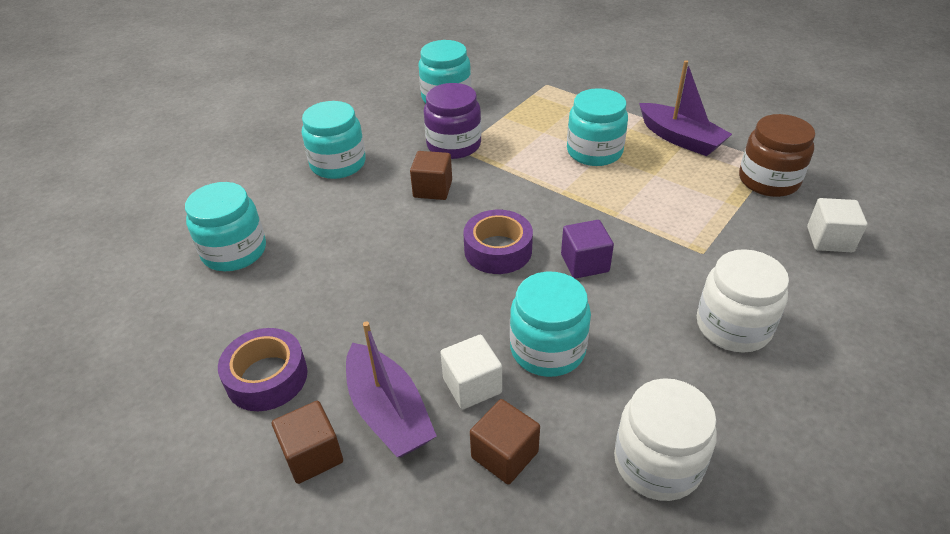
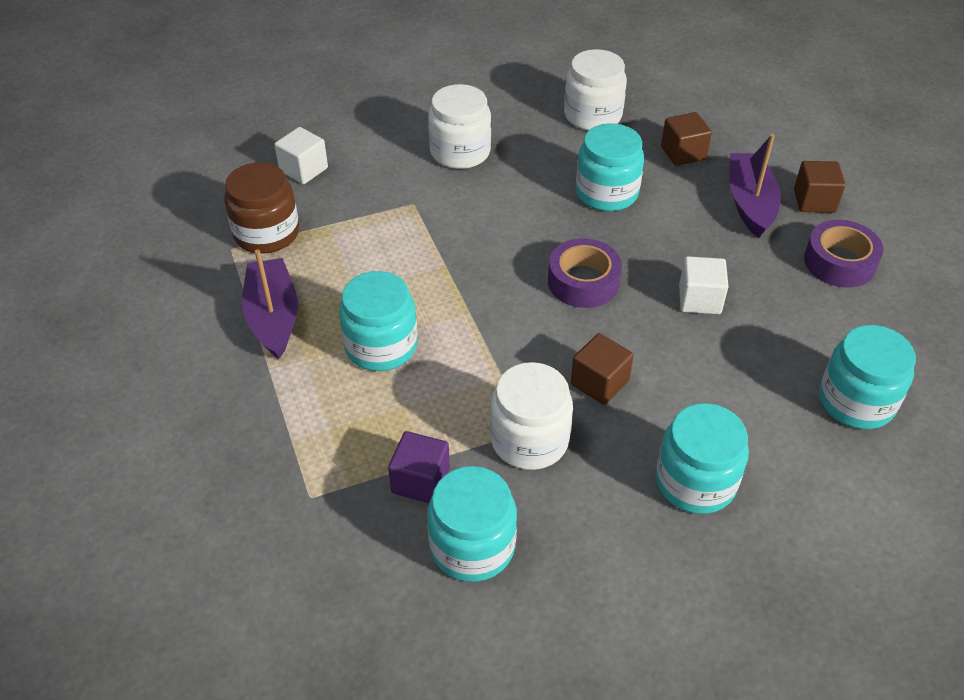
camera: 150 degrees left, 5 degrees up
purple jar [424,83,481,159] -> white jar [490,362,573,470]
white cube [440,335,502,409] -> white cube moved to [679,256,729,314]
purple cube [561,220,614,279] -> purple cube moved to [388,431,450,503]

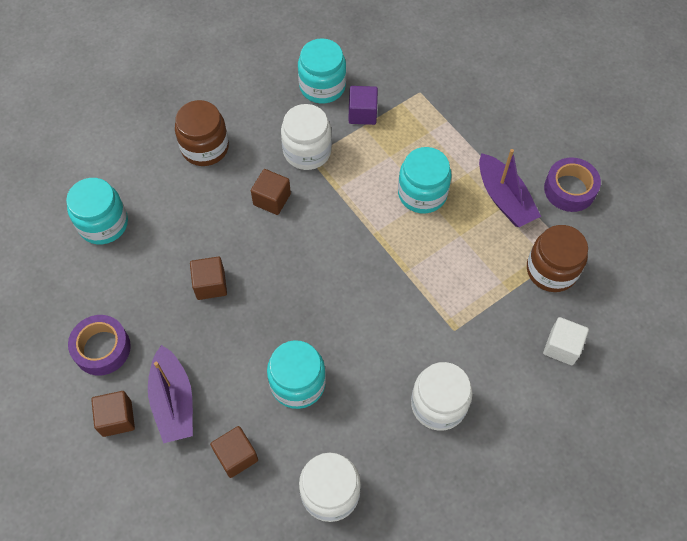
camera: 165 degrees right, 15 degrees up
purple tape [548,238,622,308] -> purple tape moved to [544,157,601,212]
turquoise jar [656,403,749,514] -> brown jar [175,100,229,166]
white cube [679,256,729,314] -> brown cube [190,257,227,300]

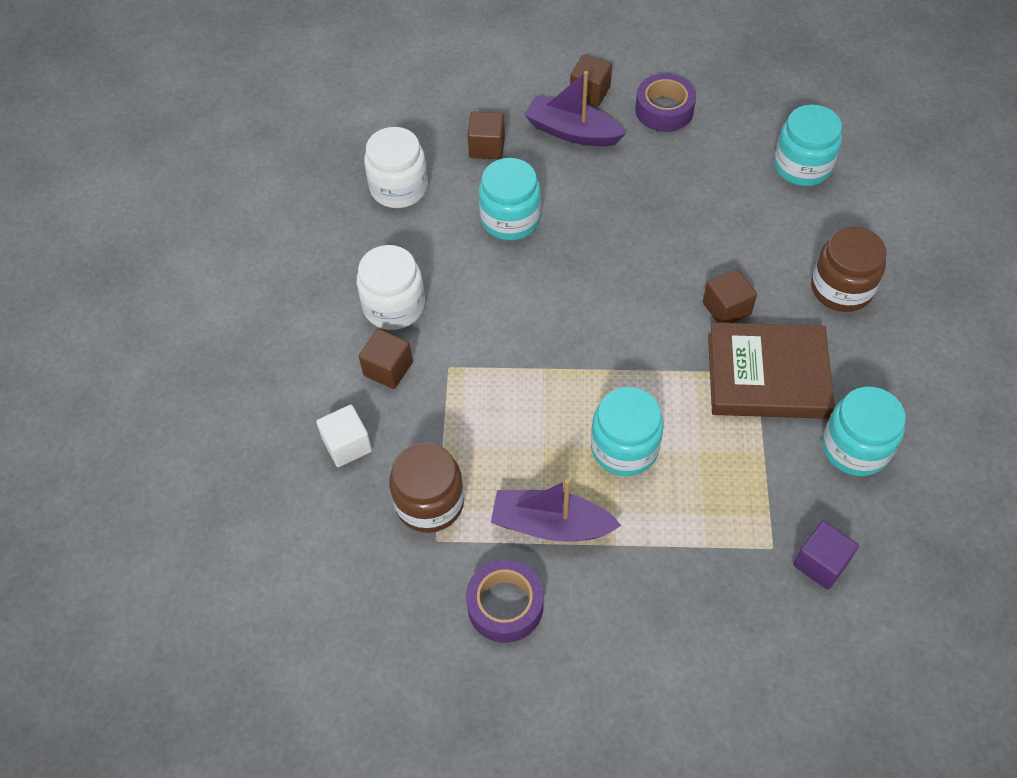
camera: 130 degrees right, 5 degrees down
brown cube [190,257,227,300] -> brown cube moved to [359,329,413,389]
white jar [281,104,332,170] -> brown book [708,322,835,419]
purple cube [349,86,378,125] -> purple cube moved to [793,521,859,589]

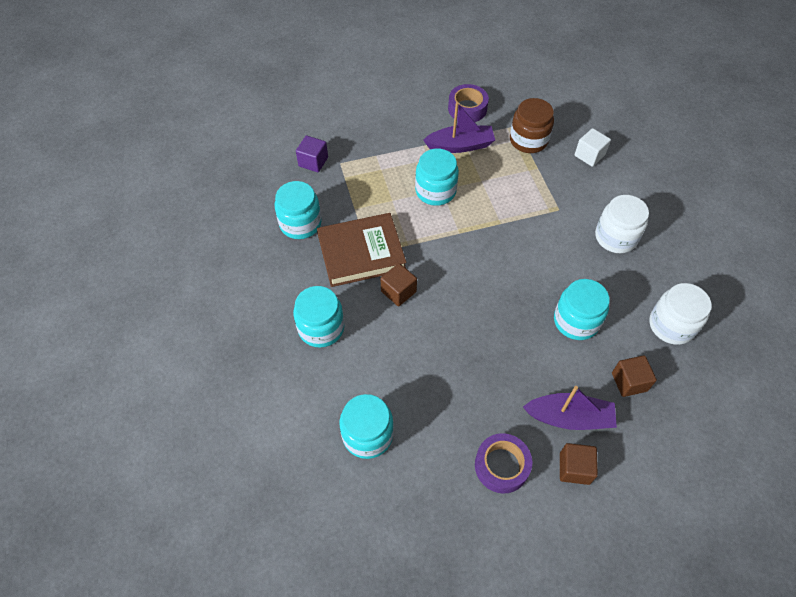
camera: 160 degrees right, 0 degrees up
brown cube [359,329,413,389] -> none
brown jar [811,227,887,312] -> turquoise jar [293,286,344,348]

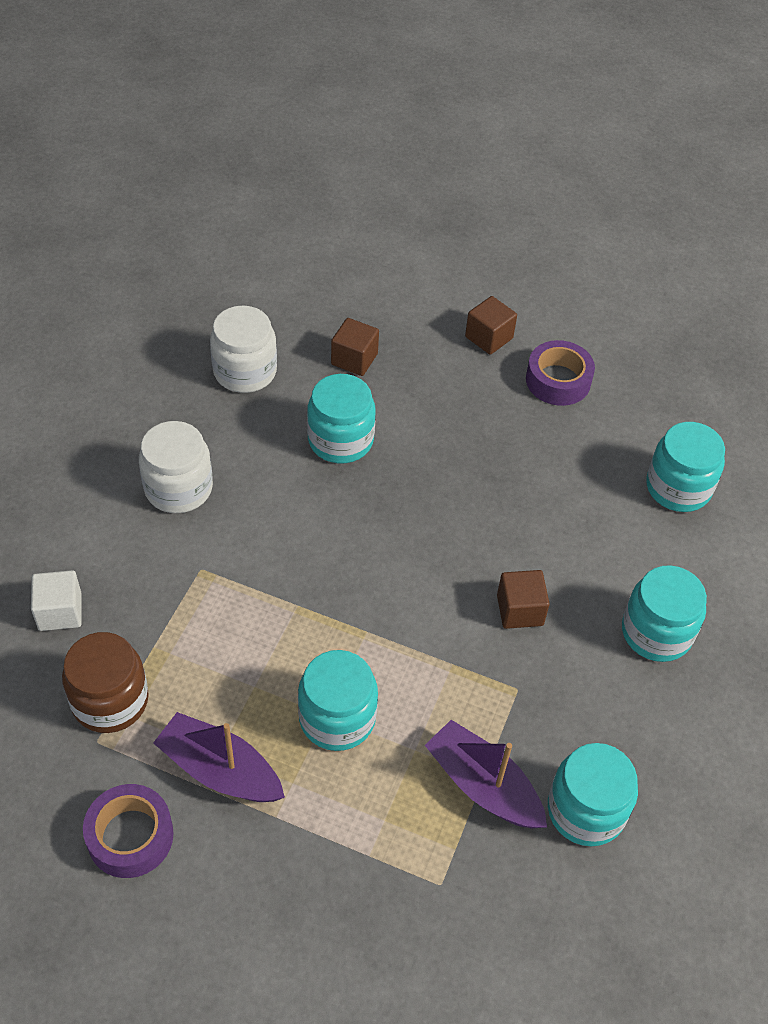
camera: 145 degrees left, 5 degrees down
purple cube [296,135,328,172] -> none
brown book [317,213,407,287] -> none
purple boat [523,386,617,430] -> purple boat moved to [425,720,547,828]

